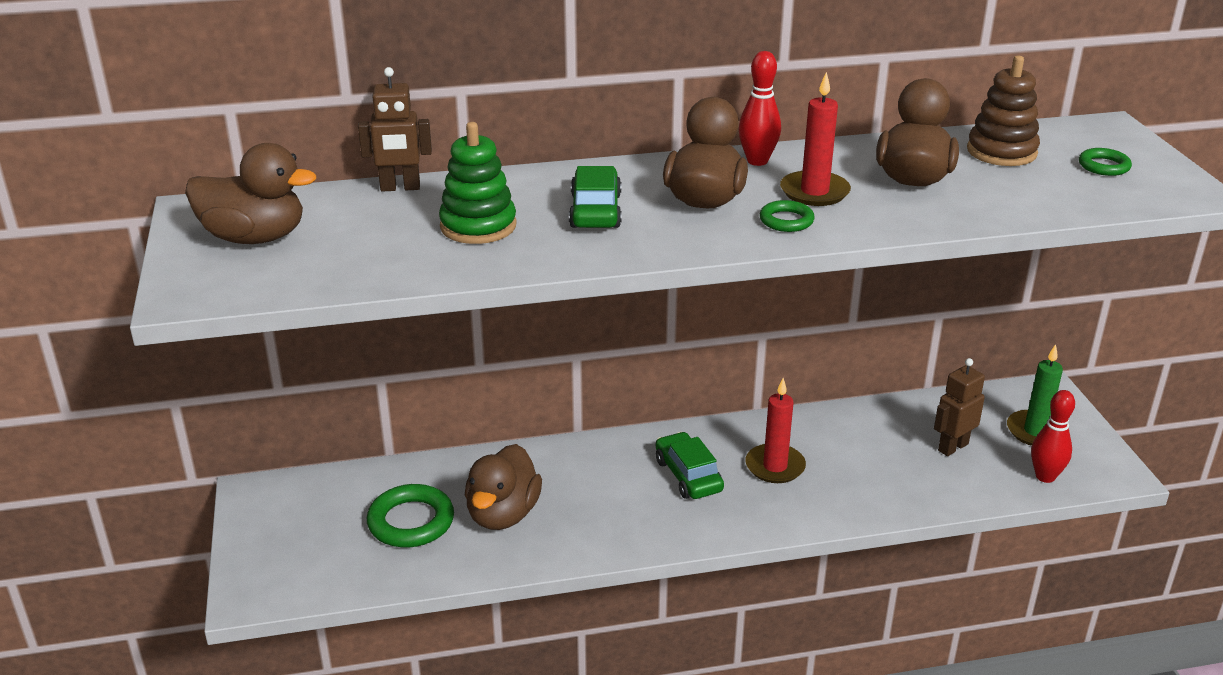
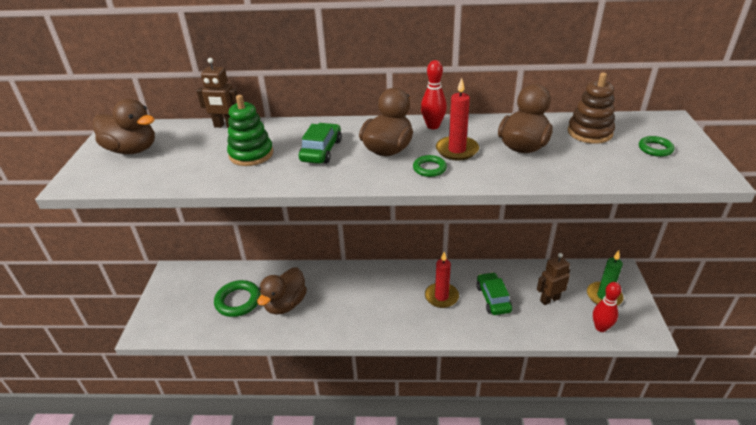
camera: 15 degrees right, 5 degrees up
green car [656,432,724,499] -> green car moved to [476,272,512,315]

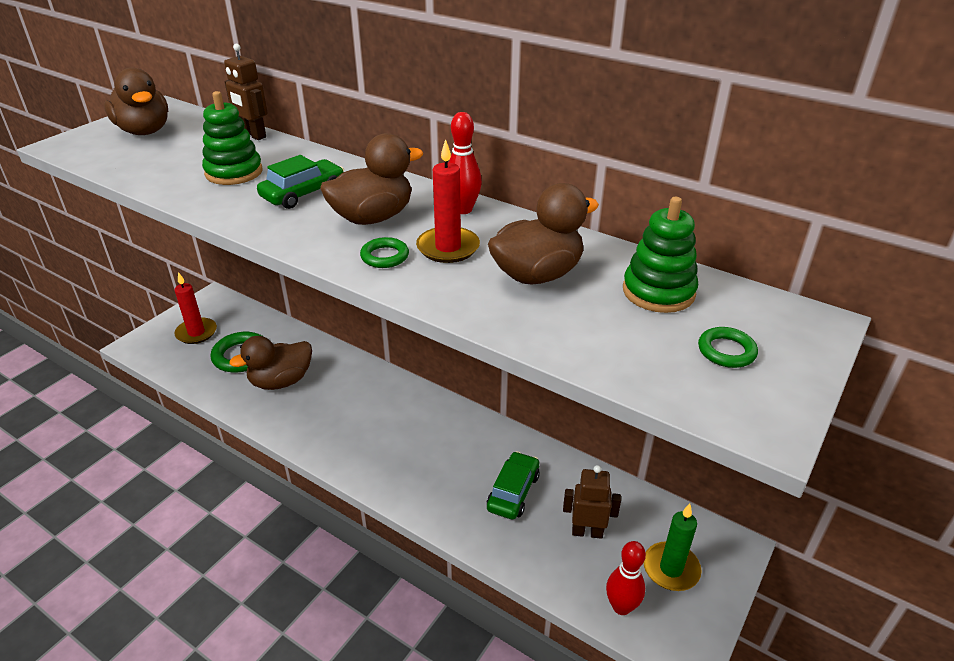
camera: 30 degrees right, 0 degrees up
red candle [425,252,459,308] -> red candle moved to [174,272,217,344]
brown stacking toy [568,73,615,144] -> green stacking toy [623,197,698,313]

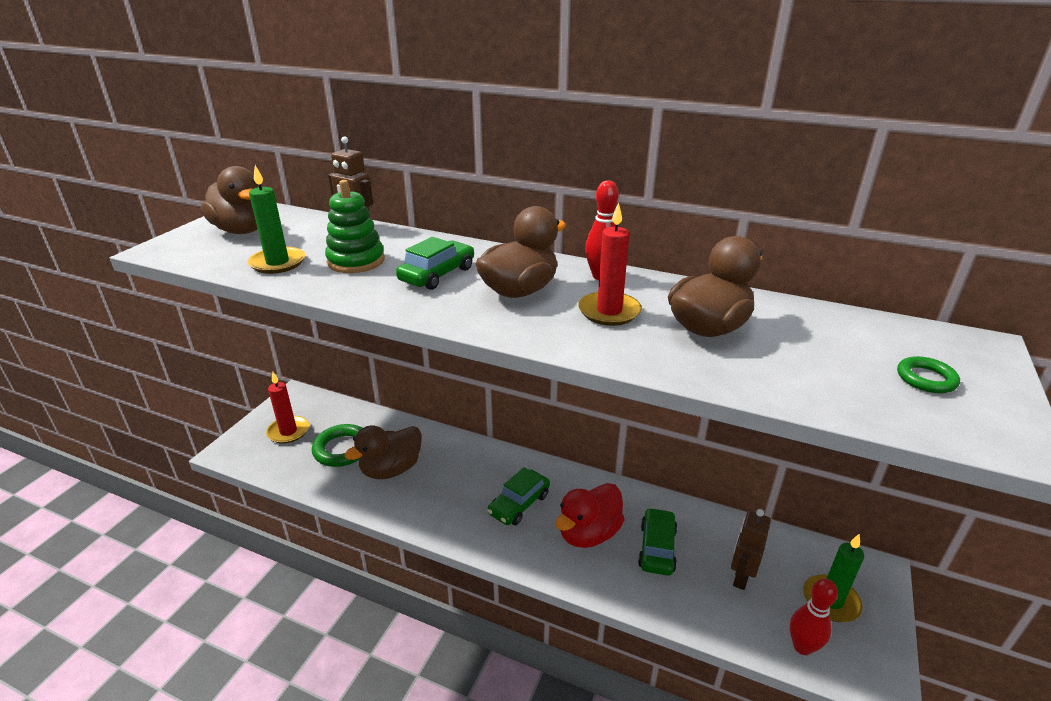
camera: 10 degrees left, 5 degrees down
green ring [360,237,409,268] -> none
brown robot [563,465,621,539] -> brown robot turned 60 degrees counterclockwise [731,509,771,590]
green stacking toy [623,197,698,313] -> none
none -> green candle [248,165,305,274]
none -> green car [487,467,550,525]
none -> red duck [555,483,625,548]

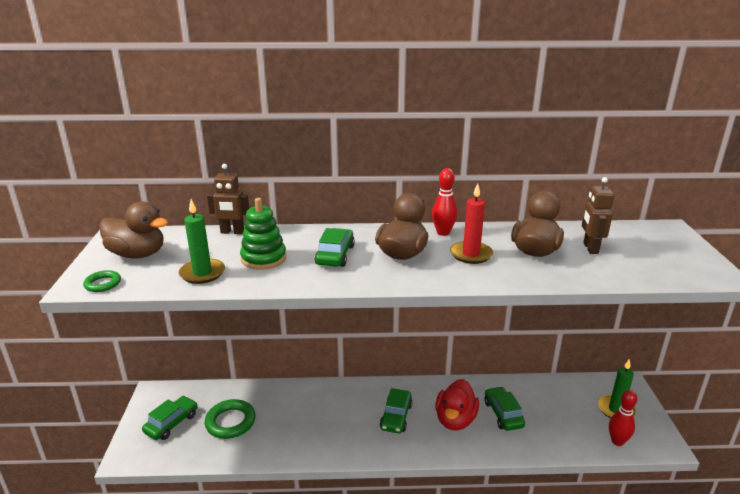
camera: 25 degrees left, 5 degrees down
red candle [266,372,309,444] -> green car [142,396,197,440]
brown duck [345,425,422,479] -> none
brown robot [731,509,771,590] -> brown robot moved to [582,177,614,254]
green ring [897,356,960,393] -> green ring moved to [83,270,121,292]

